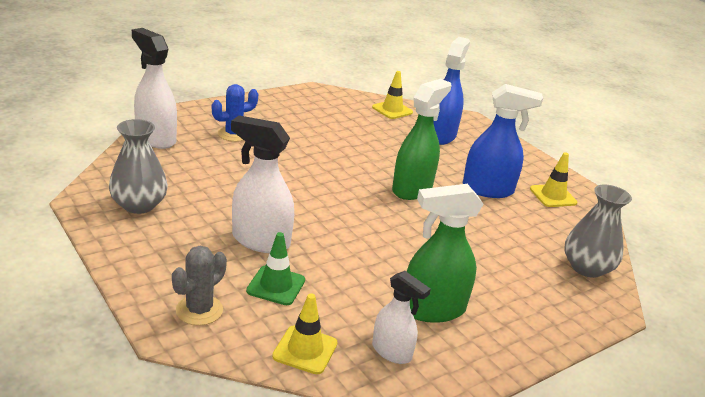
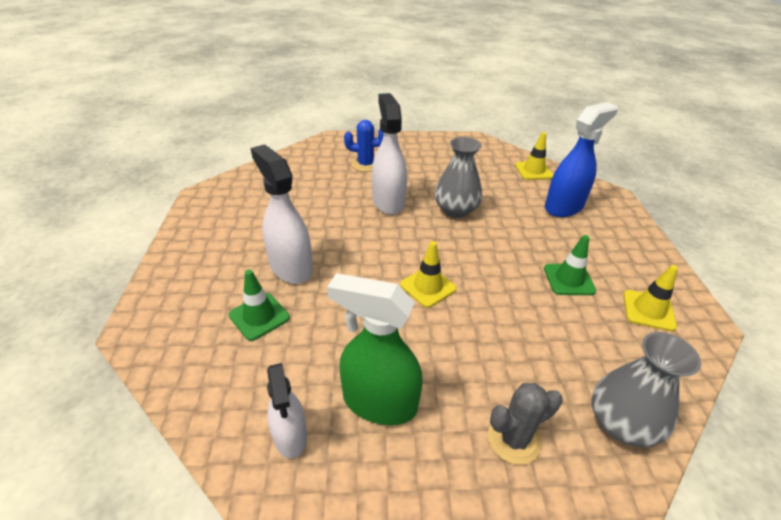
camera: 35 degrees right, 10 degrees up
grey vase [109,119,168,214] -> grey vase moved to [435,137,482,218]
white spray bottle [132,28,177,149] -> white spray bottle moved to [372,93,407,215]
grey cactus [172,246,227,326] -> grey cactus moved to [488,383,563,465]
yellow traffic cone [272,294,338,374] -> yellow traffic cone moved to [400,241,457,308]
green spray bottle [392,79,451,200] -> none
blue spray bottle [463,84,543,198] -> green traffic cone [544,235,596,295]

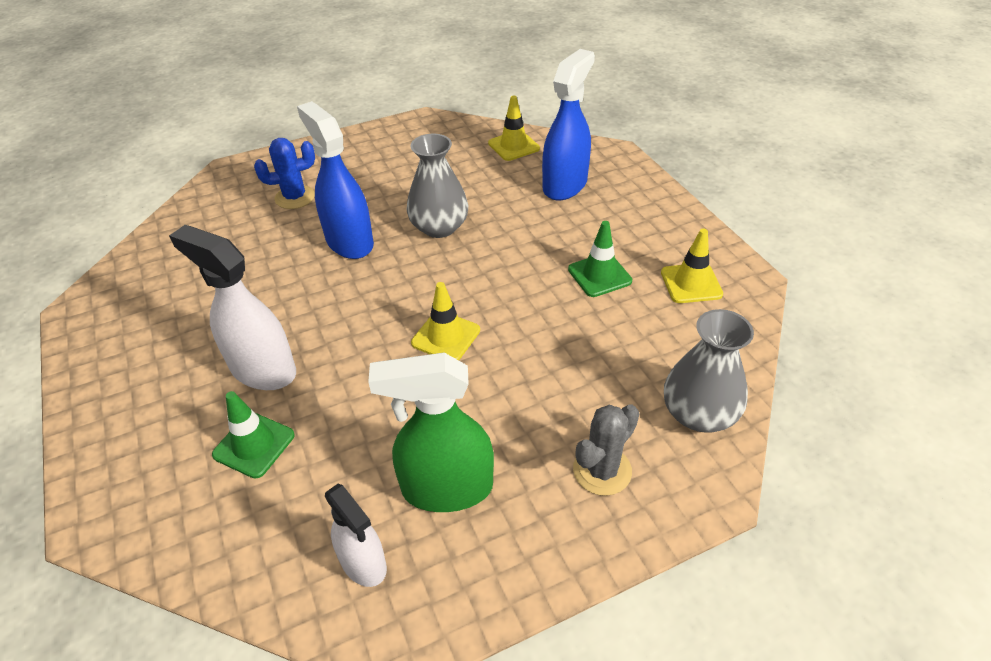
camera: 20 degrees left, 5 degrees up
white spray bottle [372,93,407,215] -> blue spray bottle [297,101,374,259]

